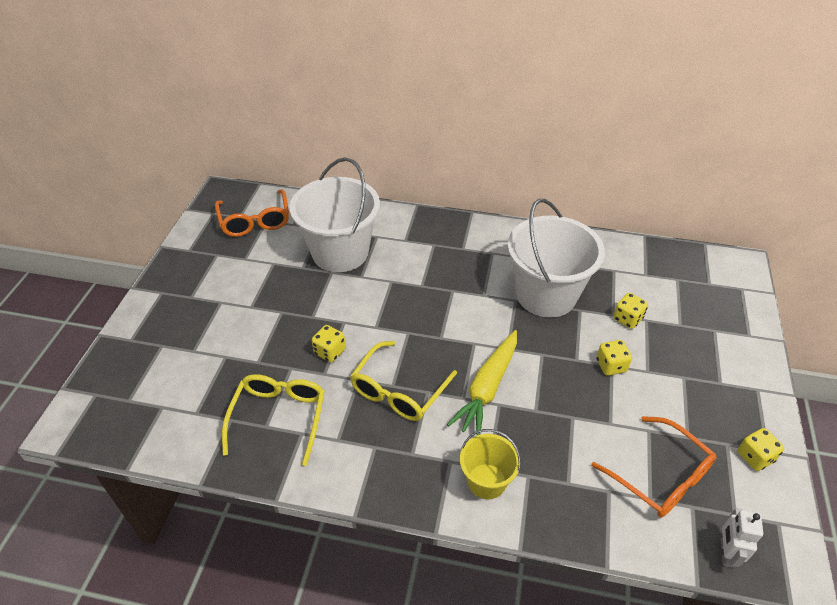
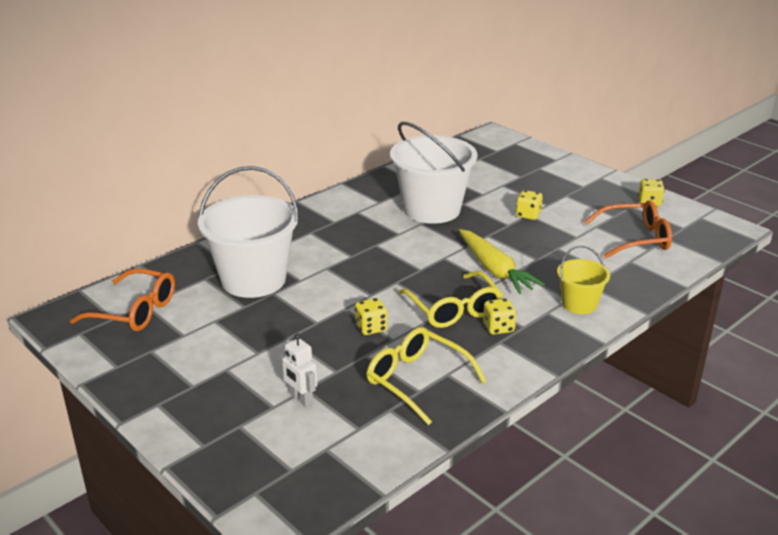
camera: 55 degrees left, 15 degrees down
yellow dice [613,293,648,329] -> yellow dice moved to [483,298,517,335]
white robot [721,508,763,568] -> white robot moved to [281,334,317,407]

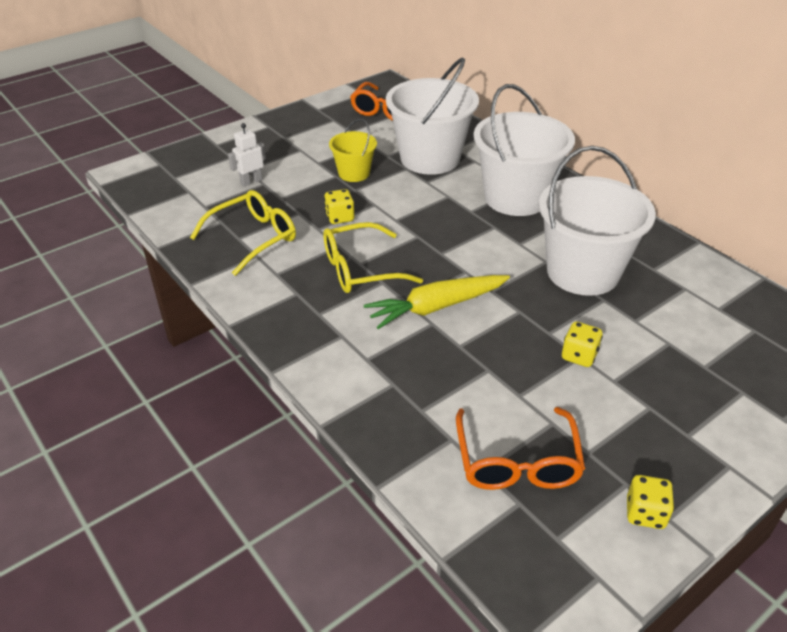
camera: 95 degrees right, 10 degrees up
yellow dice [483,298,517,335] -> none
yellow bucket [557,245,610,314] -> yellow bucket moved to [329,119,377,182]
none -> white bucket [474,84,575,216]

